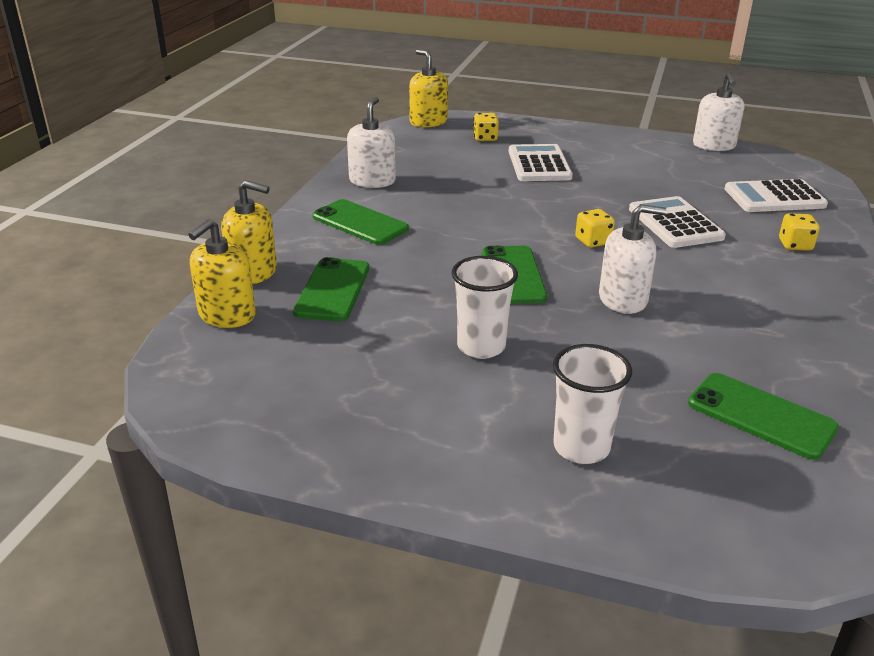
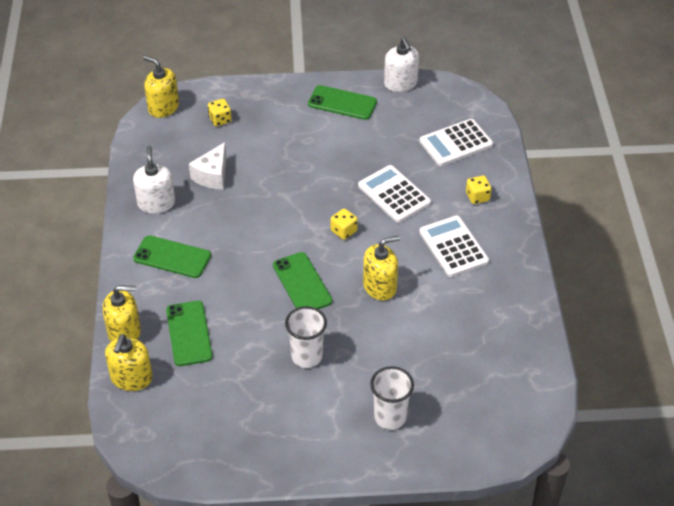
camera: 20 degrees left, 15 degrees up
white calculator [509,144,573,181] -> white calculator moved to [419,216,489,277]
white soap dispenser [599,204,666,314] -> yellow soap dispenser [363,235,400,300]
green phone [688,373,839,460] -> green phone moved to [308,85,377,120]
none -> white cheese [189,142,227,190]

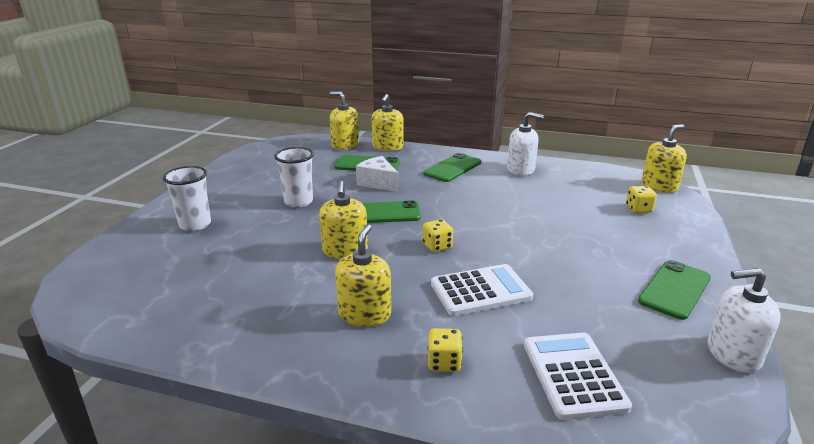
camera: 110 degrees right, 20 degrees down
white cheese [189,142,227,190] -> white cheese moved to [356,156,399,192]
white calculator [419,216,489,277] -> yellow soap dispenser [335,224,391,327]

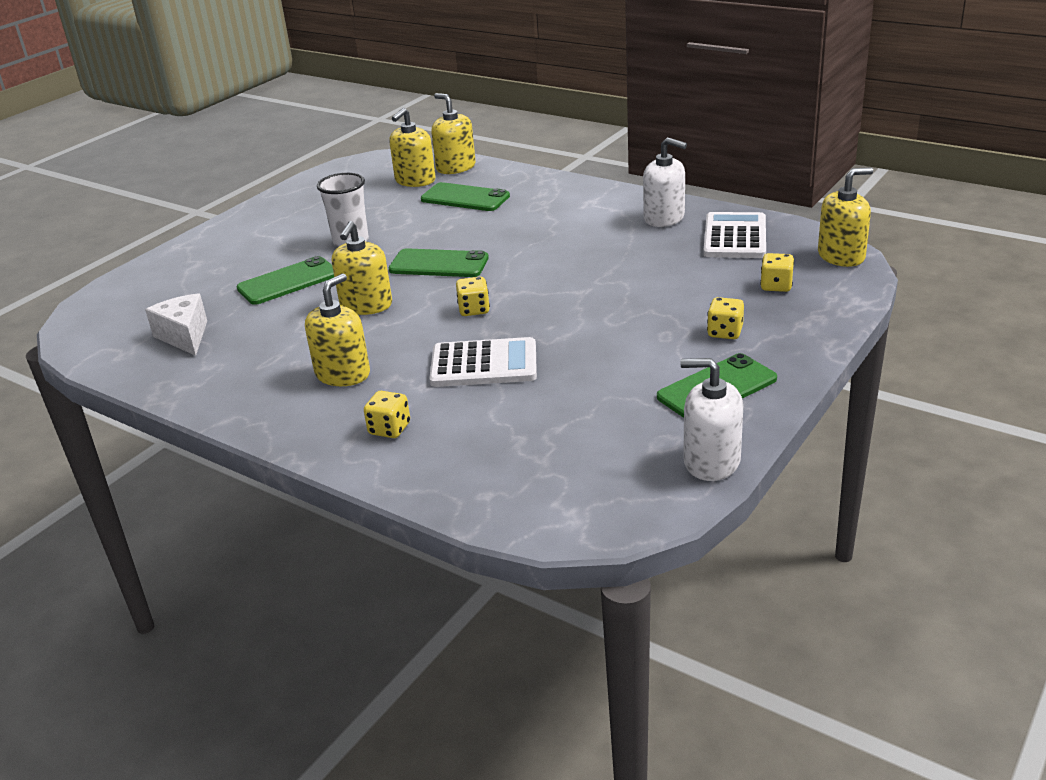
camera: 20 degrees right, 5 degrees up
white cup [163,166,211,231] -> none
white cheese [356,156,399,192] -> white cheese moved to [145,293,207,356]
yellow soap dispenser [372,94,404,151] -> yellow soap dispenser moved to [389,108,436,187]
green phone [423,153,481,182] -> green phone moved to [237,256,334,305]
white calculator [524,332,632,420] -> white calculator moved to [703,212,766,258]
none -> yellow dice [707,297,744,339]

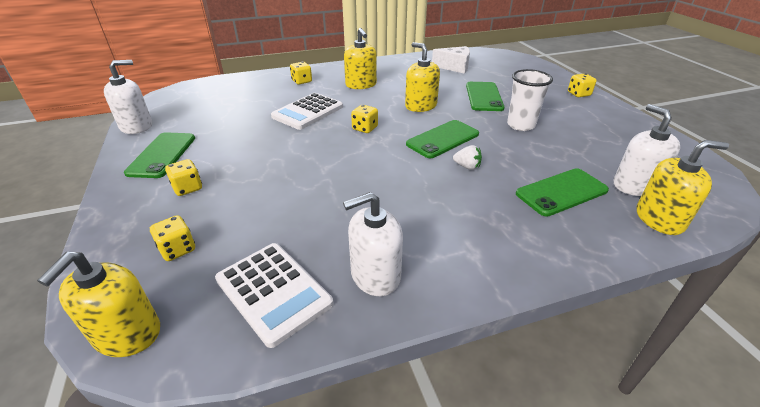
camera: 125 degrees right, 5 degrees up
yellow soap dispenser [389,108,436,187] -> white soap dispenser [614,104,680,196]
none -> white strawberry [453,145,482,170]
none -> yellow dice [568,73,596,97]

